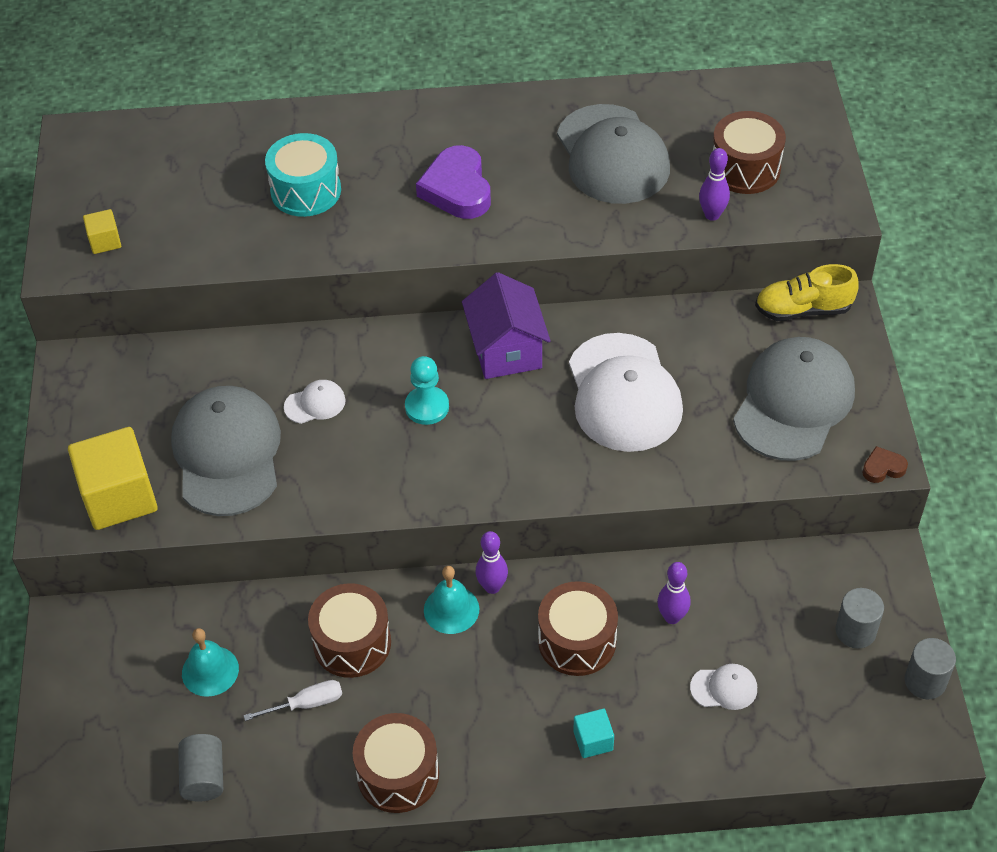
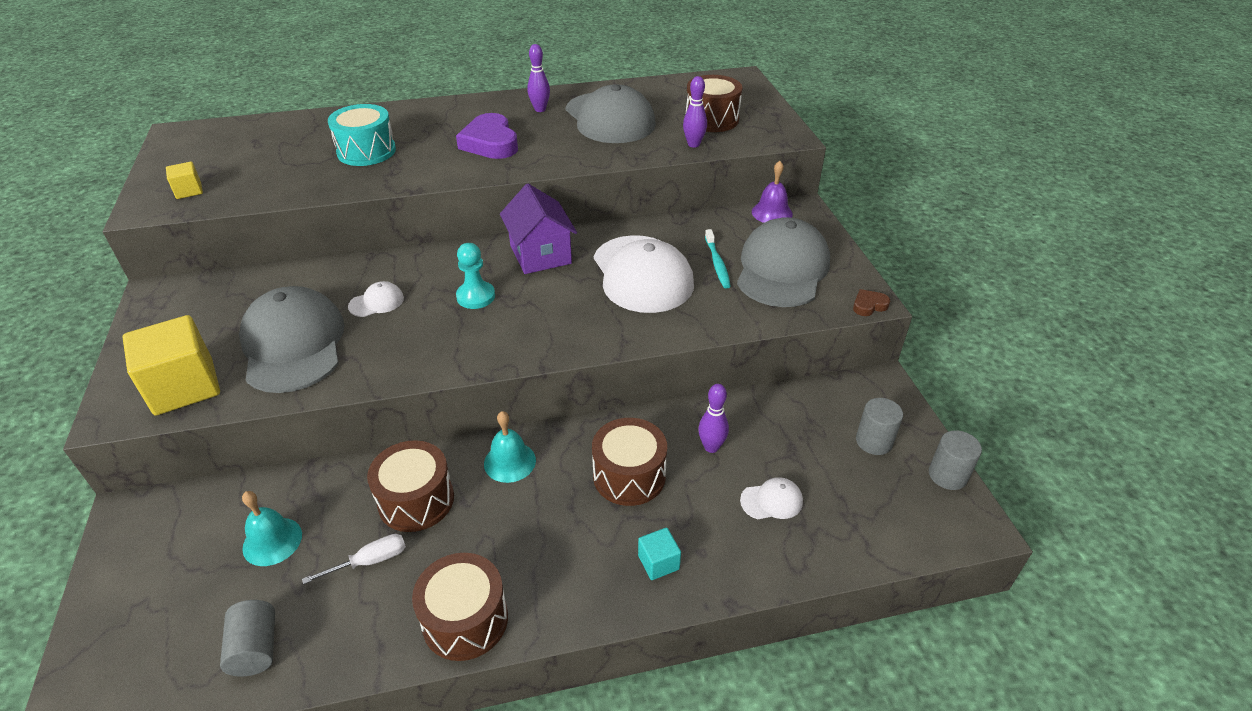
camera: 10 degrees left, 10 degrees down
purple bowling pin [476,531,508,594] -> purple bowling pin moved to [527,44,550,112]
yellow shoe [755,264,859,321] -> purple bell [752,161,793,223]
none -> turquoise toothbrush [705,229,731,288]

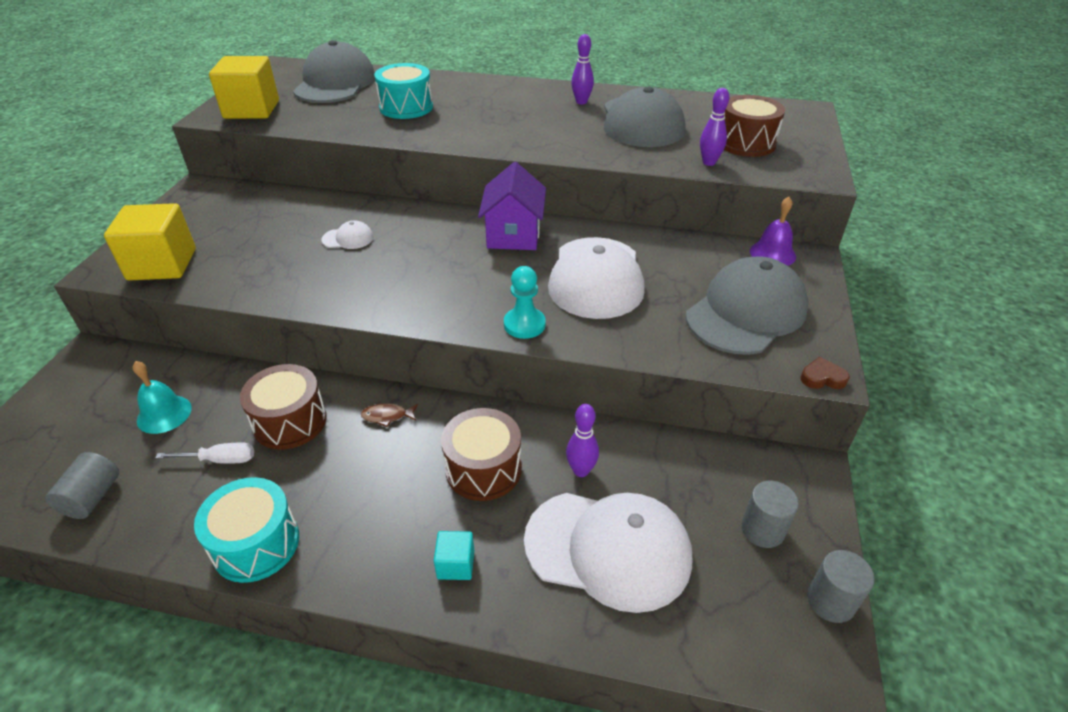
camera: 25 degrees right, 0 degrees up
yellow cube [166,162,203,199] -> yellow cube [209,56,279,119], size x2.11
grey cap [239,286,345,393] -> grey cap moved to [293,40,375,103]
brown drum [412,553,508,661] -> turquoise drum [194,477,299,583]
purple heart [456,113,518,159] -> none
turquoise pawn [456,243,495,309] -> turquoise pawn moved to [504,266,546,339]
turquoise bell [484,411,536,483] -> brown fish [361,403,418,427]
turquoise toothbrush [705,229,731,288] -> none
white cap [740,477,803,519] -> white cap [524,493,692,613], size x2.37

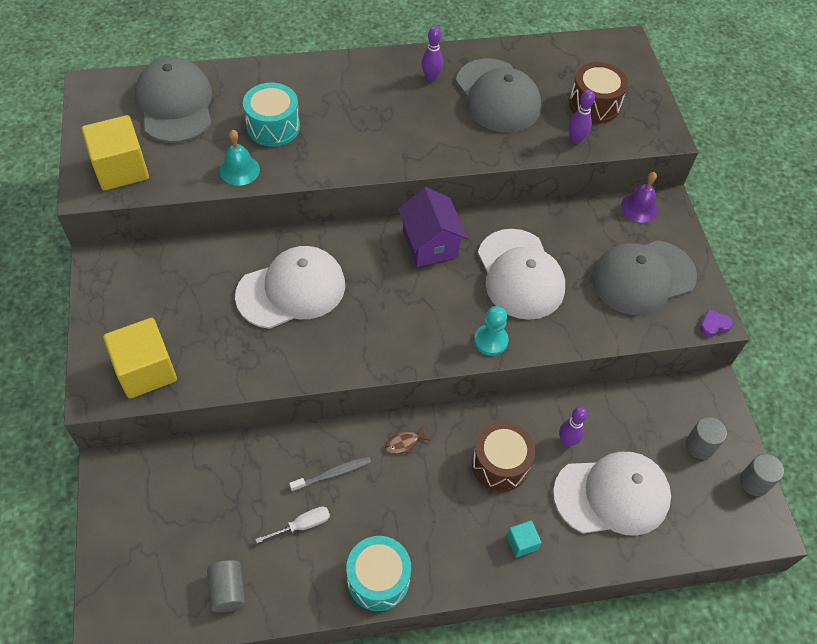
camera: 25 degrees left, 15 degrees up
turquoise bell [133,361,192,434] -> turquoise bell moved to [220,130,260,186]
brown drum [240,364,327,450] -> grey toothbrush [289,456,371,492]
white cap [321,220,374,249] -> white cap [235,246,345,329], size x2.37
grey cap [686,256,809,355] -> grey cap turned 135 degrees counterclockwise [592,240,697,315]
brown heart [801,357,850,389] -> purple heart [700,309,733,337]

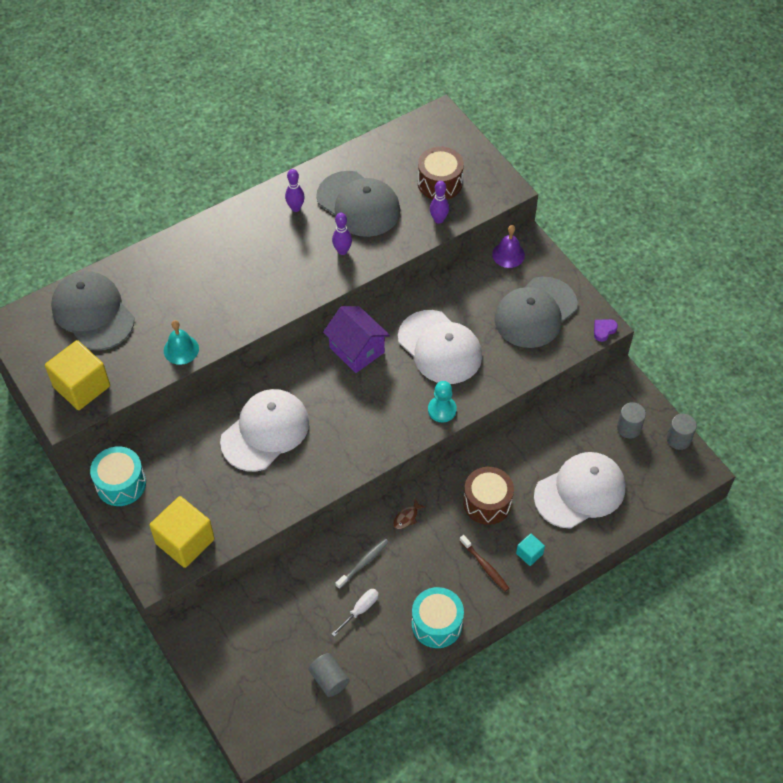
camera: 20 degrees left, 0 degrees up
turquoise drum [243,82,300,147] -> turquoise drum moved to [90,446,146,506]
purple bowling pin [559,407,588,447] -> purple bowling pin moved to [332,213,352,255]
none -> brown toothbrush [460,535,509,592]

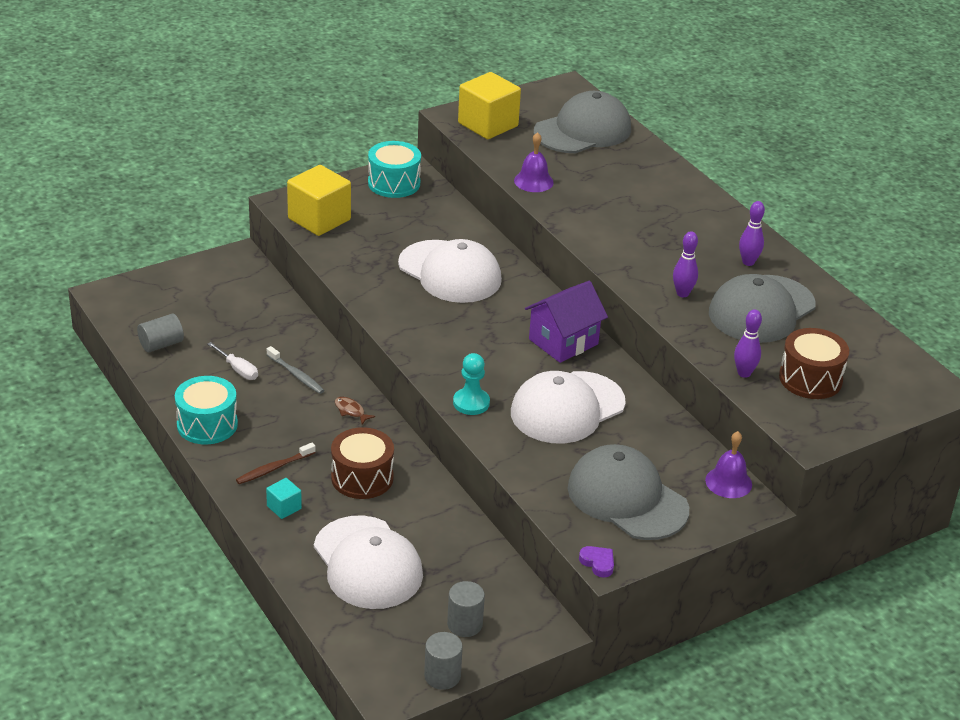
camera: 90 degrees right, 20 degrees down
turquoise bell [164,320,199,365] -> purple bell [514,132,554,192]

